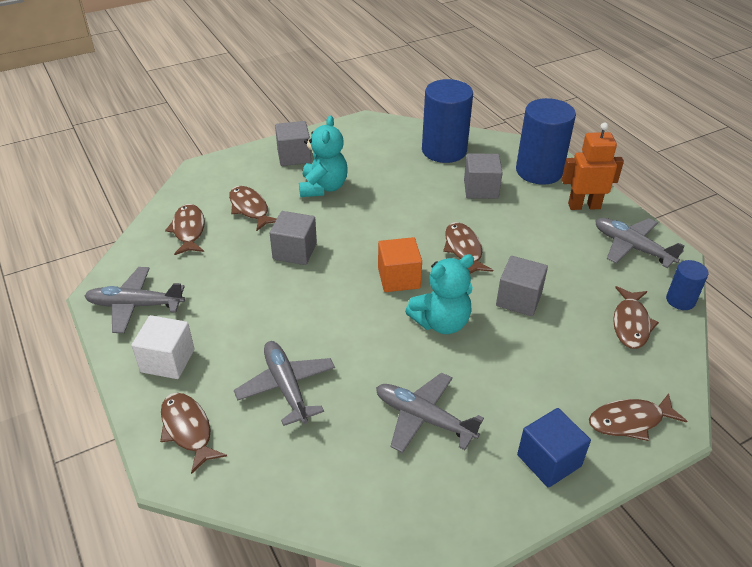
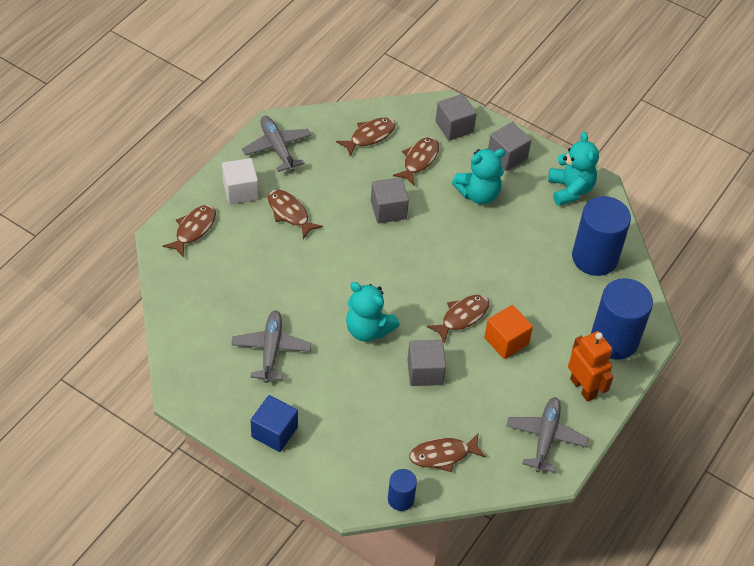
camera: 60 degrees right, 10 degrees up
grey plane [234,341,335,426] -> none
orange cube [378,237,422,292] -> orange cube moved to [484,305,533,359]
grey cube [464,153,503,199] -> grey cube moved to [436,94,477,141]
brown fish [589,393,687,441] -> brown fish moved to [268,190,323,239]
blue cylinder [666,260,708,310] -> blue cylinder moved to [388,469,417,511]
none -> turquoise teddy bear [548,132,599,206]

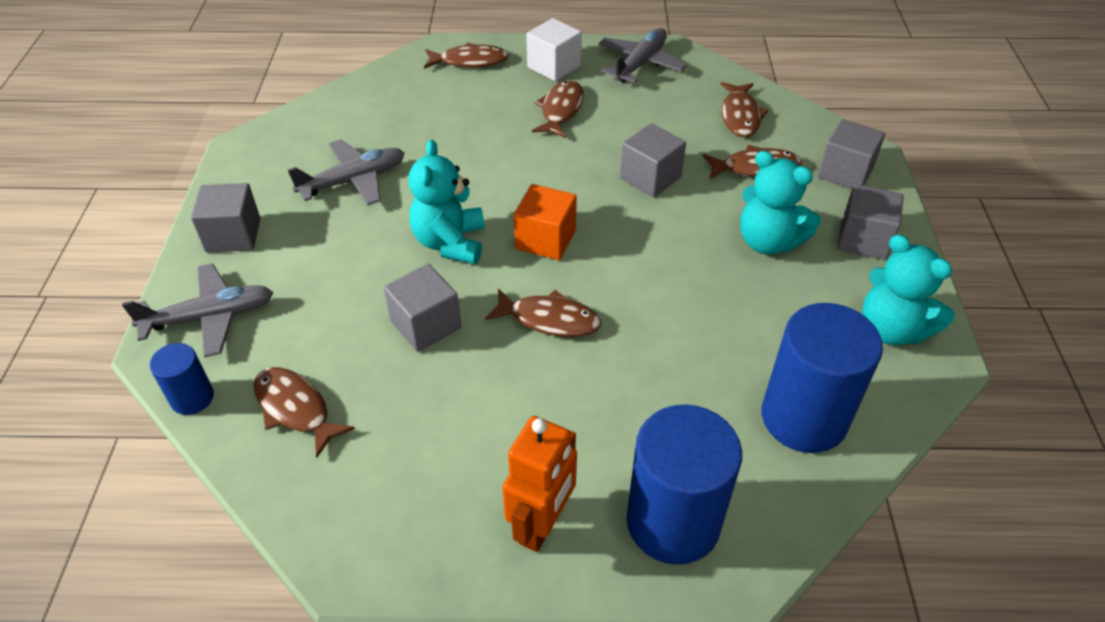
camera: 60 degrees right, 5 degrees down
blue cube [251,395,298,452] -> grey cube [191,183,260,253]
brown fish [336,118,396,157] -> brown fish turned 75 degrees clockwise [720,82,768,137]
orange cube [484,305,533,359] -> orange cube moved to [514,184,577,260]
grey plane [506,397,588,473] -> grey plane moved to [122,263,274,357]
turquoise teddy bear [548,132,599,206] -> turquoise teddy bear turned 90 degrees clockwise [862,234,954,345]

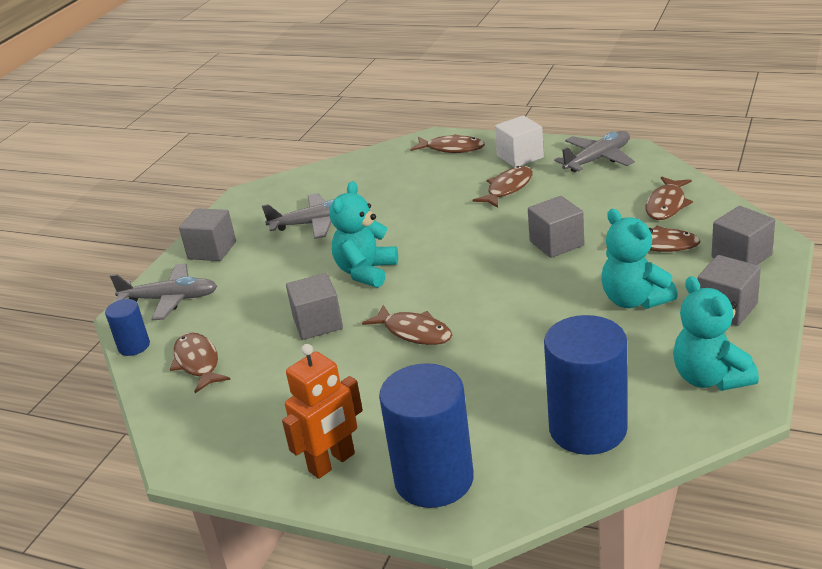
camera: 25 degrees right, 15 degrees down
orange cube [514,184,577,260] -> none

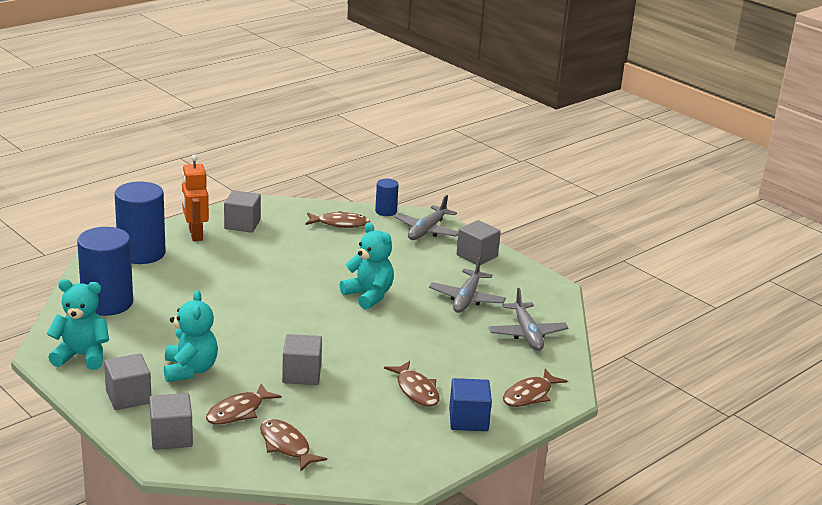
camera: 110 degrees right, 5 degrees down
grey cube [286,273,343,340] -> grey cube moved to [224,190,261,233]
brown fish [362,305,452,345] -> none
white cube [495,116,544,167] -> blue cube [449,378,492,431]
grey plane [554,131,635,172] -> grey plane moved to [488,288,568,351]
turquoise teddy bear [602,209,678,309] -> turquoise teddy bear turned 90 degrees clockwise [164,290,218,382]

